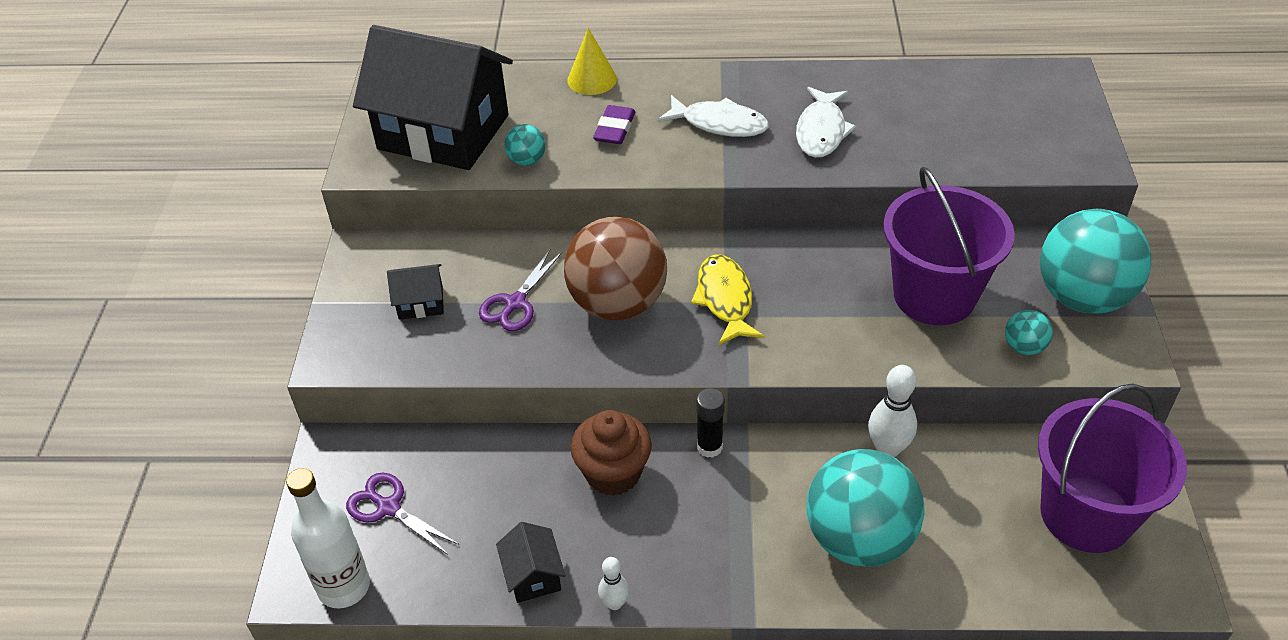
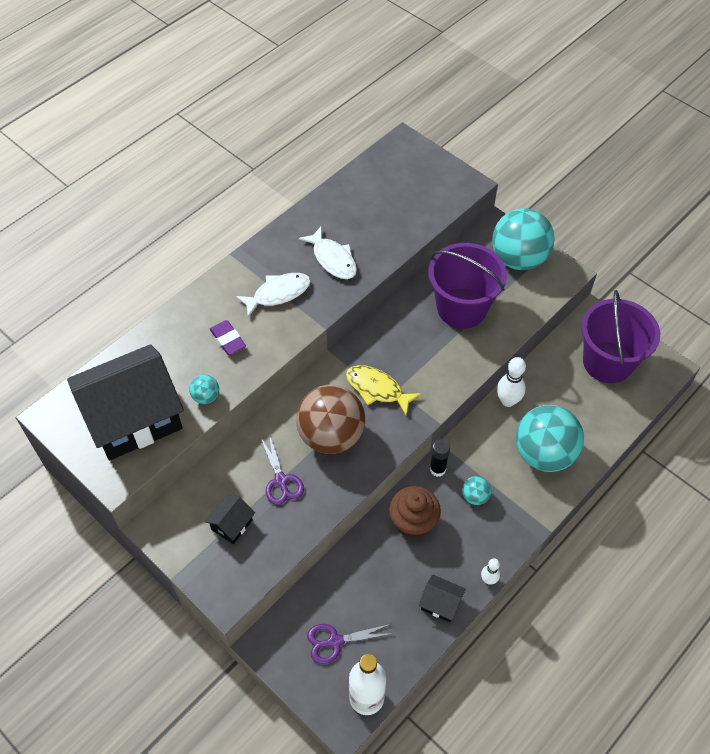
camera: 50 degrees left, 10 degrees up
yellow cone [567,28,617,95] -> none
turquoise ball [1005,310,1053,355] -> turquoise ball moved to [462,476,491,505]

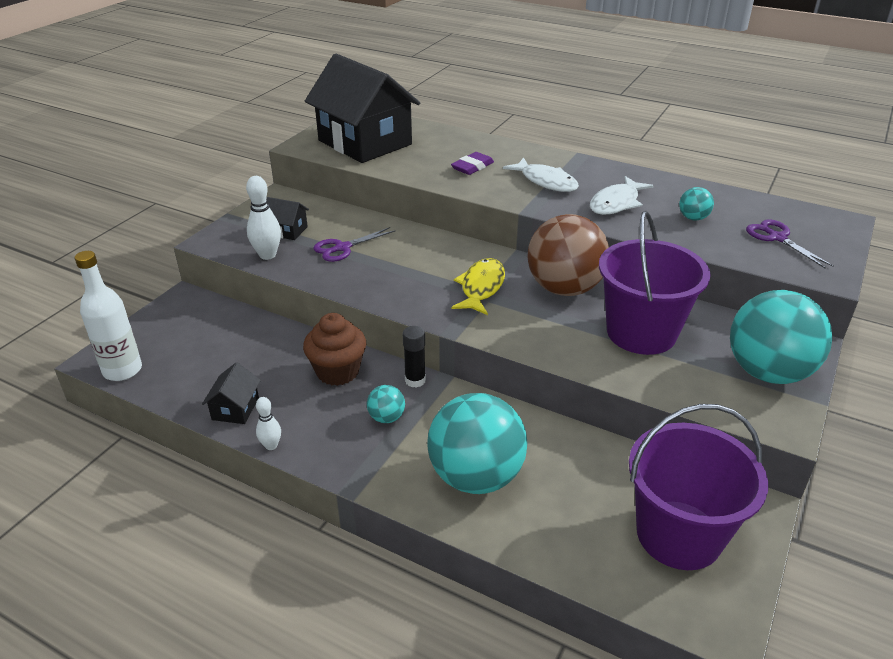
camera: 75 degrees right, 20 degrees down
turquoise ball [189,374,219,404] -> turquoise ball moved to [679,187,714,220]
brown ball [296,385,365,454] -> brown ball moved to [527,214,609,296]
purple scissors [307,624,394,664] -> purple scissors moved to [746,219,834,268]
white bowling pin [497,357,526,407] -> white bowling pin moved to [246,176,281,260]

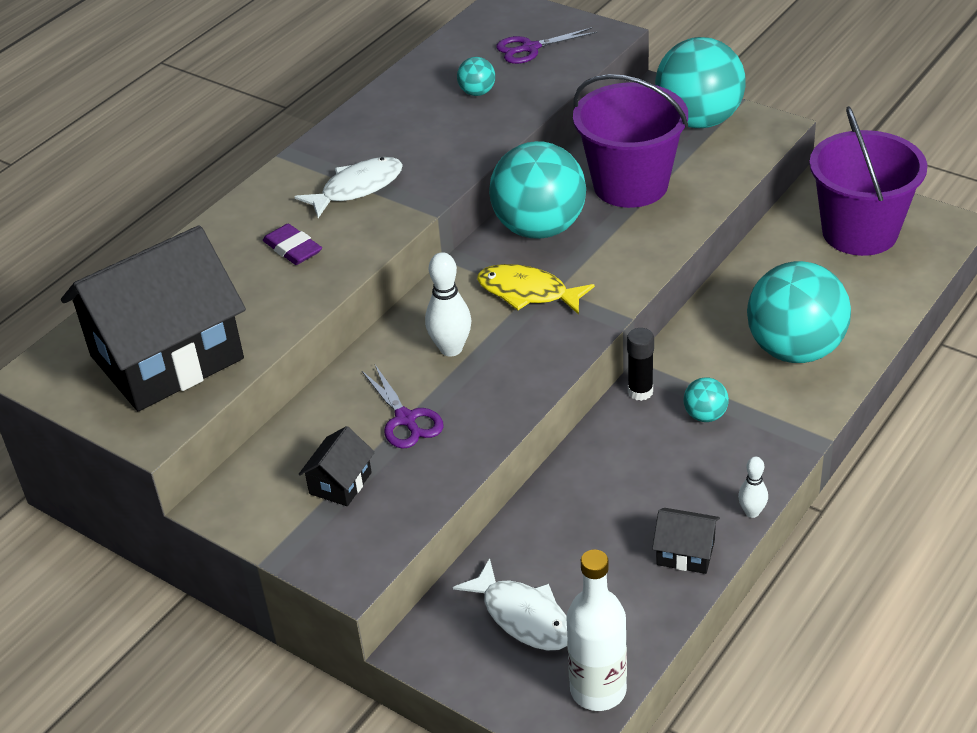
camera: 80 degrees left, 5 degrees up
white bowling pin [246,176,281,260] -> white bowling pin moved to [425,252,471,357]
brown cupcake [303,313,366,386] -> none
brown ball [527,214,609,296] -> turquoise ball [489,141,586,239]
white fish [590,176,654,215] -> white fish moved to [453,558,568,651]

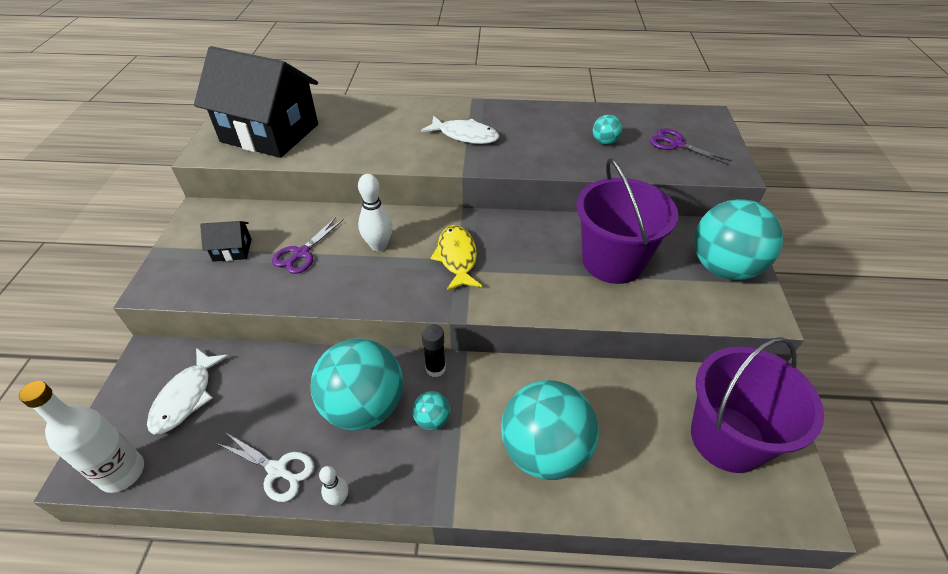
camera: 55 degrees right, 5 degrees up
purple eraser [263,224,322,265] -> none
turquoise ball [489,141,586,239] -> turquoise ball moved to [311,338,403,431]
black house [652,508,720,574] -> white scissors [216,432,314,502]

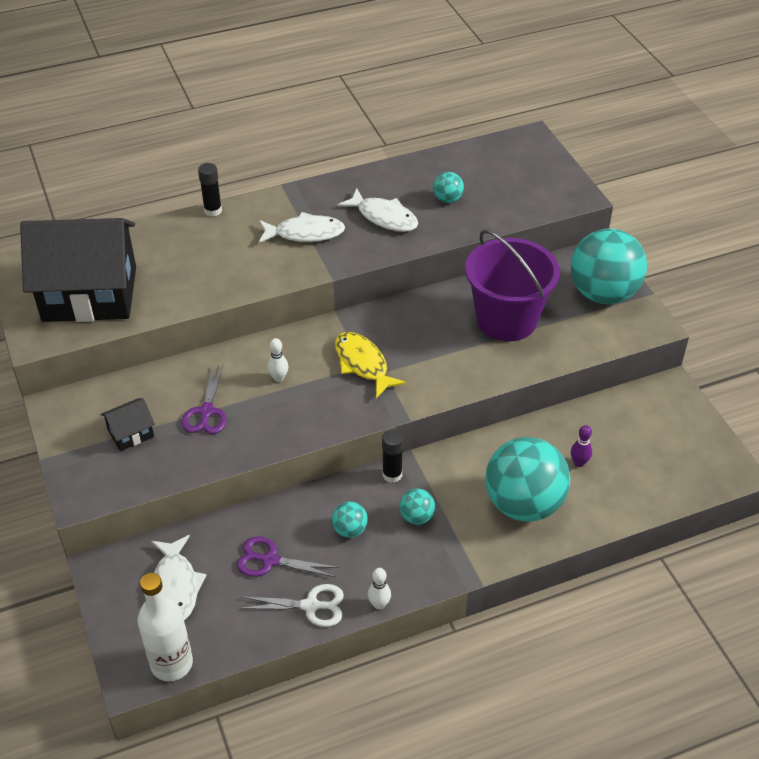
camera: 25 degrees left, 0 degrees up
turquoise ball [311,338,403,431] -> turquoise ball [332,501,368,538], size x0.43
white bowling pin [358,174,393,251] -> white bowling pin [267,338,288,382], size x0.60
purple scissors [650,128,732,165] -> purple scissors moved to [237,537,339,577]
purple bucket [691,337,824,473] -> none
none -> black glue stick [198,163,222,217]
none -> white fish [338,188,418,232]
none -> purple bowling pin [571,425,592,467]

